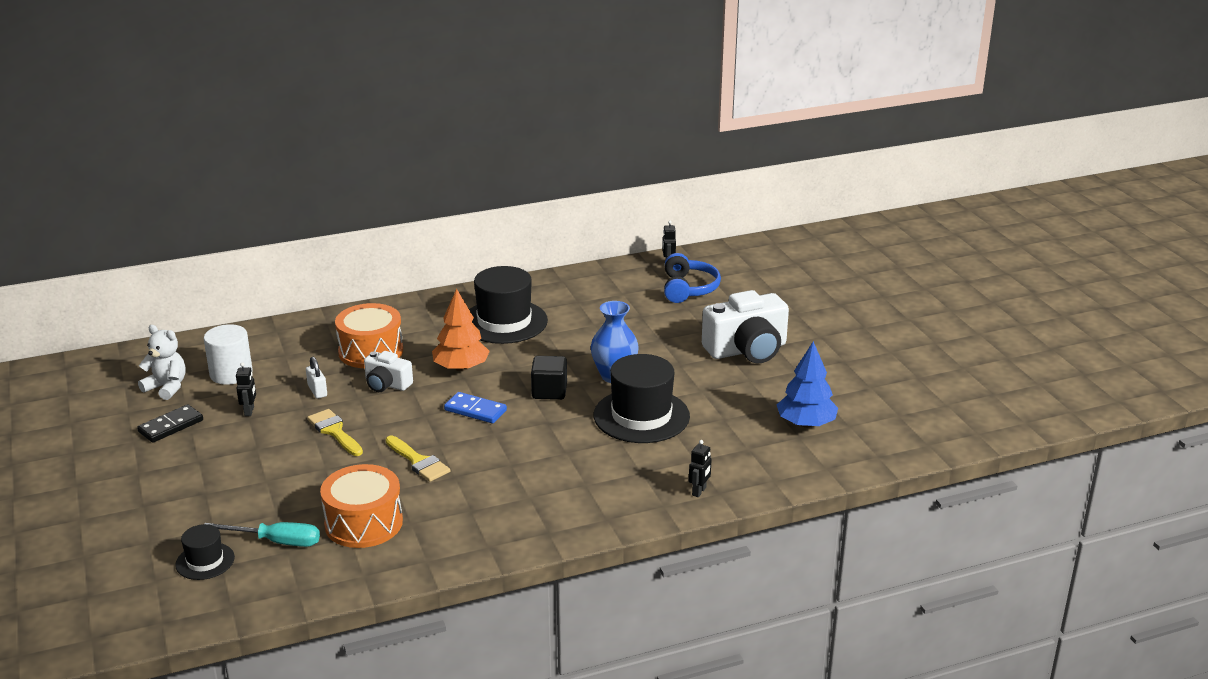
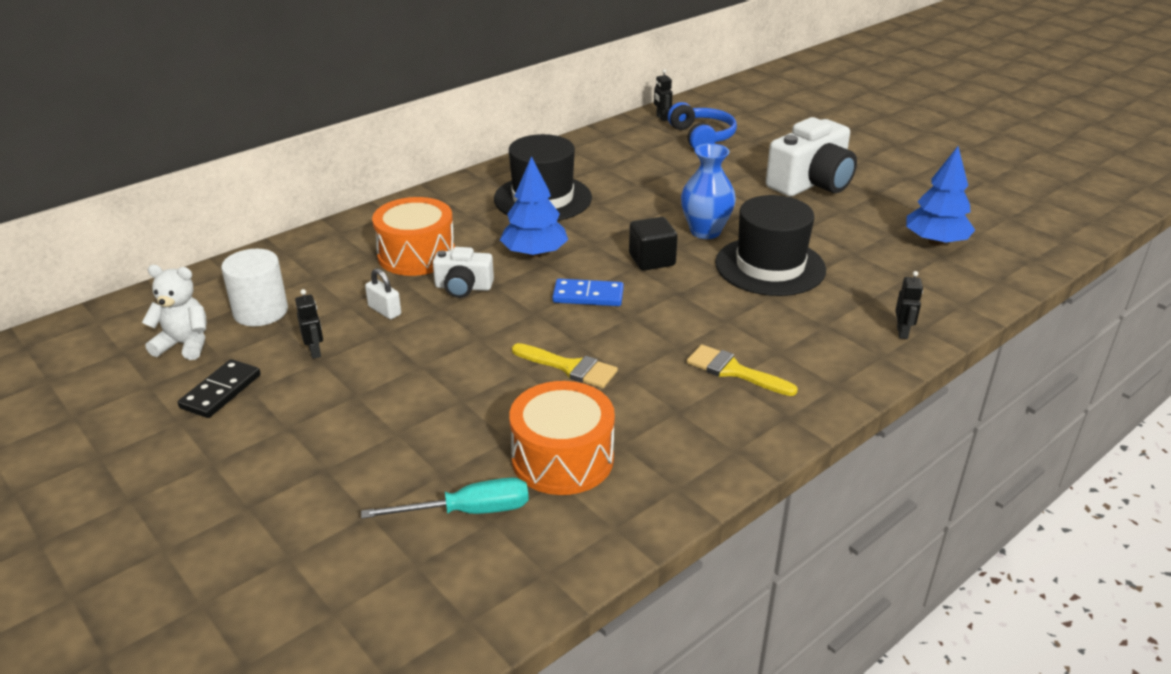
camera: 20 degrees left, 5 degrees up
black hat [175,524,235,580] -> none
yellow brush [307,409,363,456] -> yellow brush moved to [687,344,798,396]
orange tree [432,289,490,371] -> blue tree [500,156,568,258]

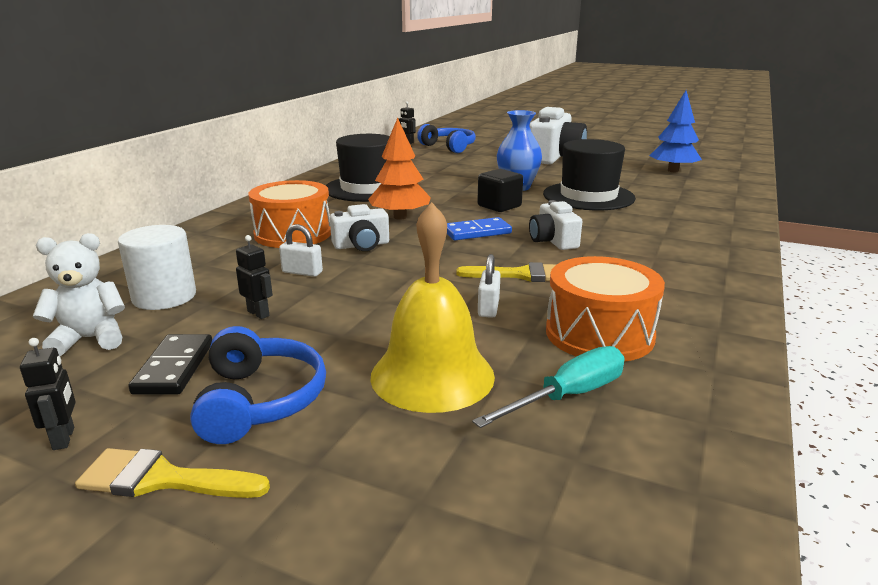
camera: 25 degrees left, 10 degrees down
blue tree [500,156,568,258] -> orange tree [368,117,431,220]
yellow brush [687,344,798,396] -> yellow brush moved to [75,448,270,498]
black robot [895,271,923,339] -> black robot moved to [20,338,76,450]
none -> blue headphones [190,326,326,444]
none -> yellow bell [370,202,495,413]
none -> white padlock [478,254,500,318]
none -> white camera [529,200,582,250]

